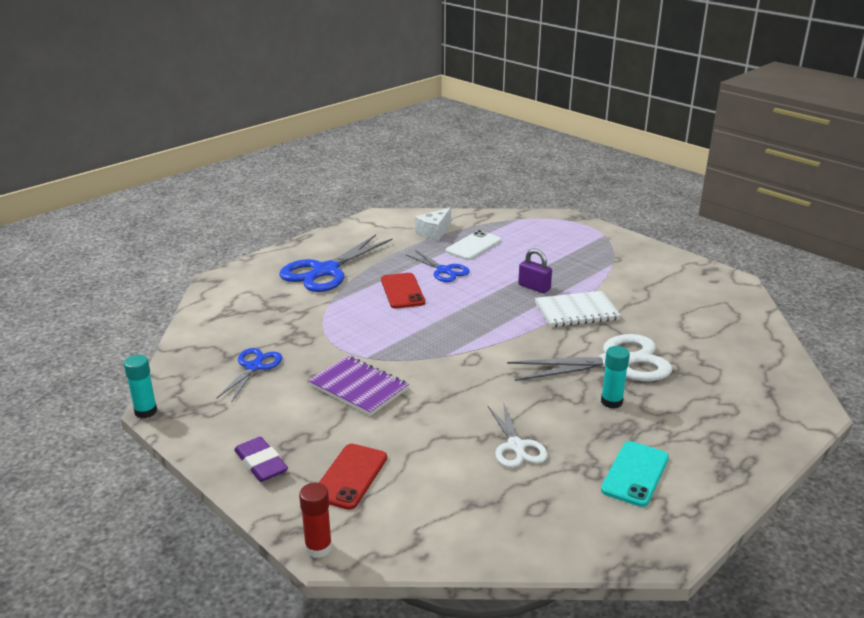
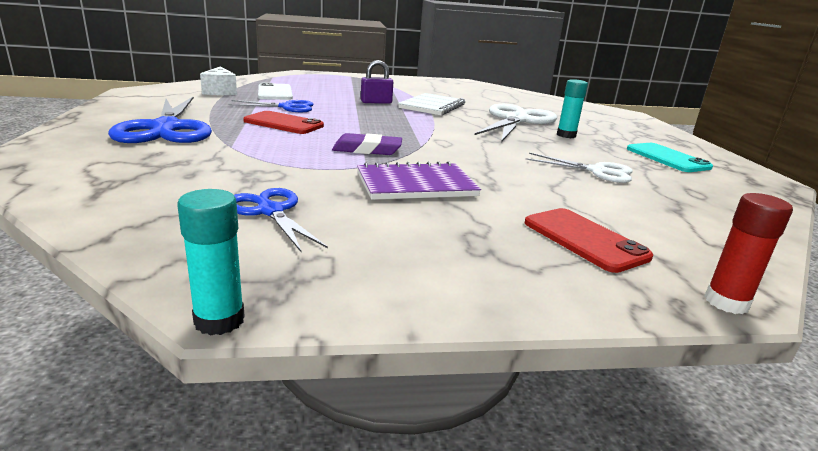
camera: 55 degrees left, 5 degrees down
purple eraser [234,437,288,482] -> purple eraser moved to [332,133,402,155]

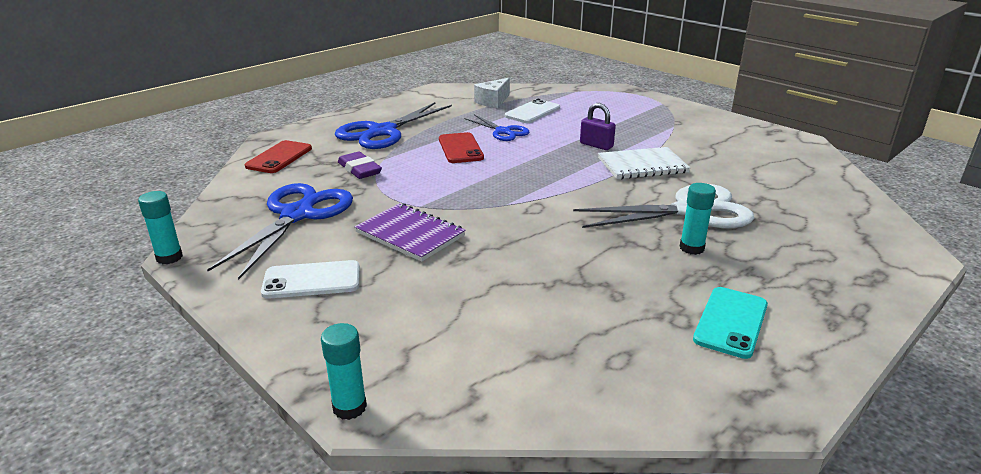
camera: 55 degrees right, 5 degrees up
blue scissors [234,188,328,253] -> blue scissors [207,183,353,280], size x1.78
purple eraser [332,133,402,155] -> purple eraser moved to [338,152,382,179]
red phone [525,208,653,273] -> red phone moved to [245,140,312,173]
white scissors [526,153,633,183] -> none
red glue stick [705,193,793,314] -> turquoise glue stick [321,323,367,420]
none -> white phone [261,260,360,299]

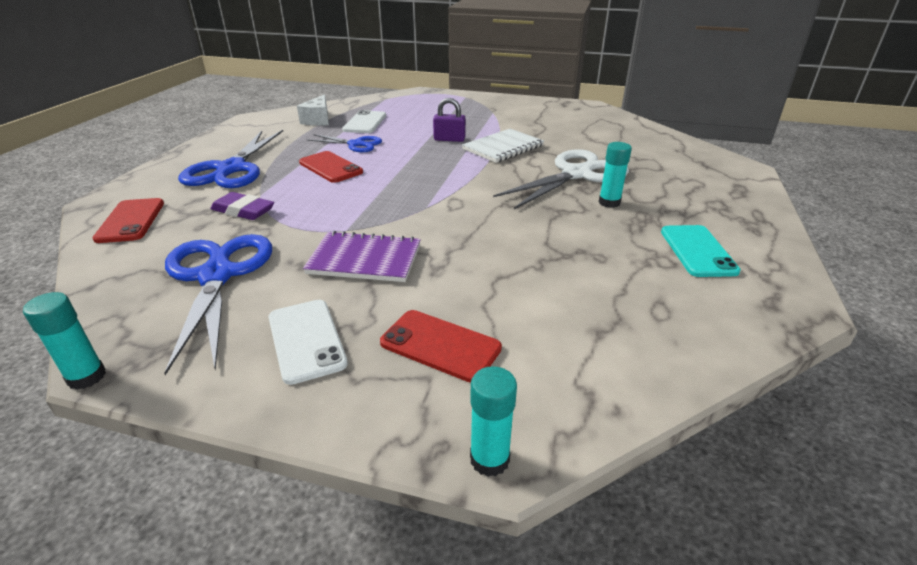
camera: 30 degrees left, 5 degrees up
white phone [261,260,360,299] -> white phone turned 75 degrees counterclockwise [269,300,348,385]
none -> red phone [380,310,502,383]

